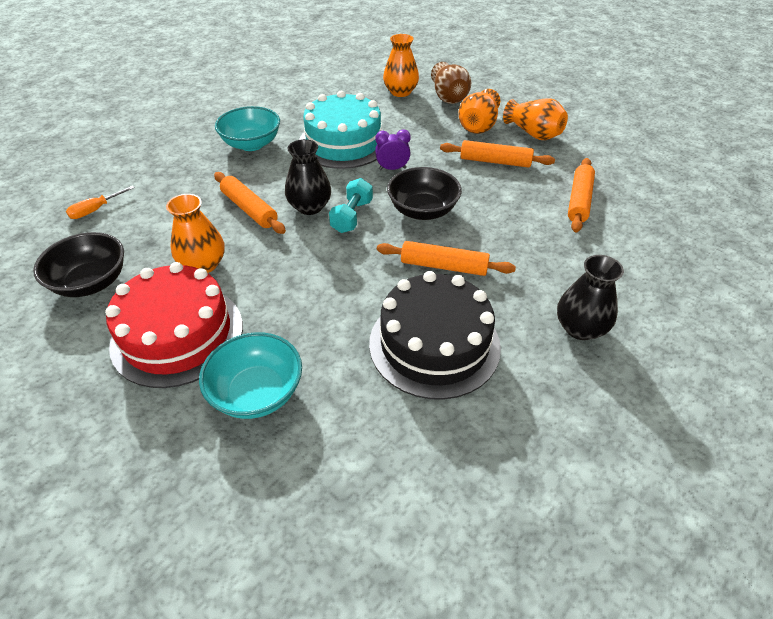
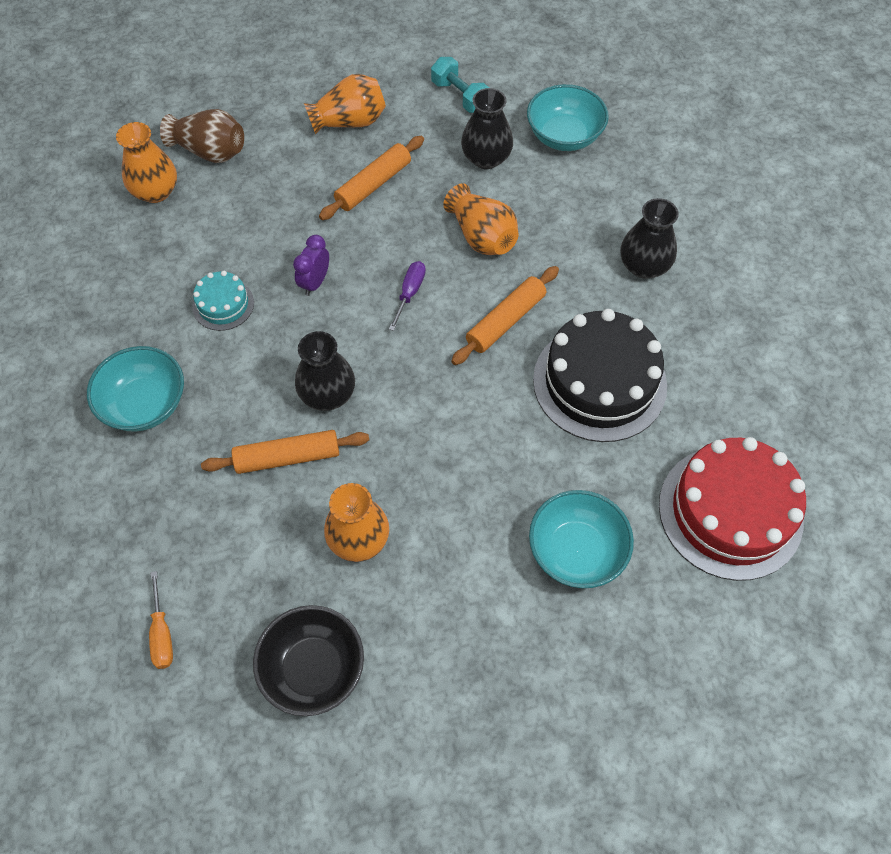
camera: 60 degrees left, 15 degrees up
red cake [105,262,243,388] -> red cake moved to [659,437,806,581]
turquoise cake [299,91,384,169] -> turquoise cake [192,271,254,331], size x0.48
turquoise dumbbell [329,178,373,233] -> turquoise dumbbell moved to [431,57,489,113]
black bowl [387,167,462,220] -> purple screwdriver [389,261,426,331]
orange vase [458,89,500,134] -> orange vase moved to [443,183,518,255]
orange rolling pin [568,158,595,232] -> black vase [461,88,513,169]
none -> turquoise bowl [527,84,609,151]

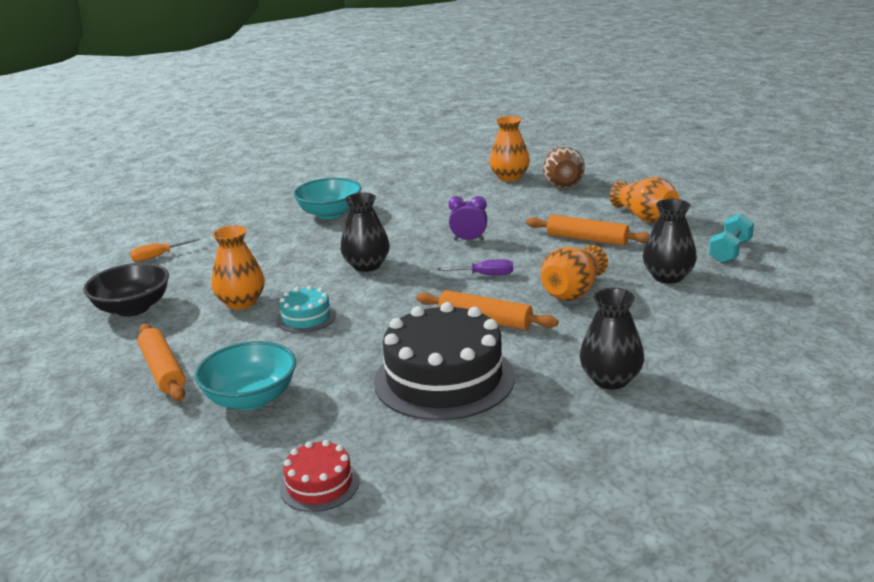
camera: 75 degrees right, 35 degrees down
turquoise cake [192,271,254,331] -> turquoise cake moved to [277,286,336,333]
orange rolling pin [201,430,369,474] -> orange rolling pin moved to [138,323,186,401]
turquoise bowl [527,84,609,151] -> none
red cake [659,437,806,581] -> red cake [280,440,359,512], size x0.48

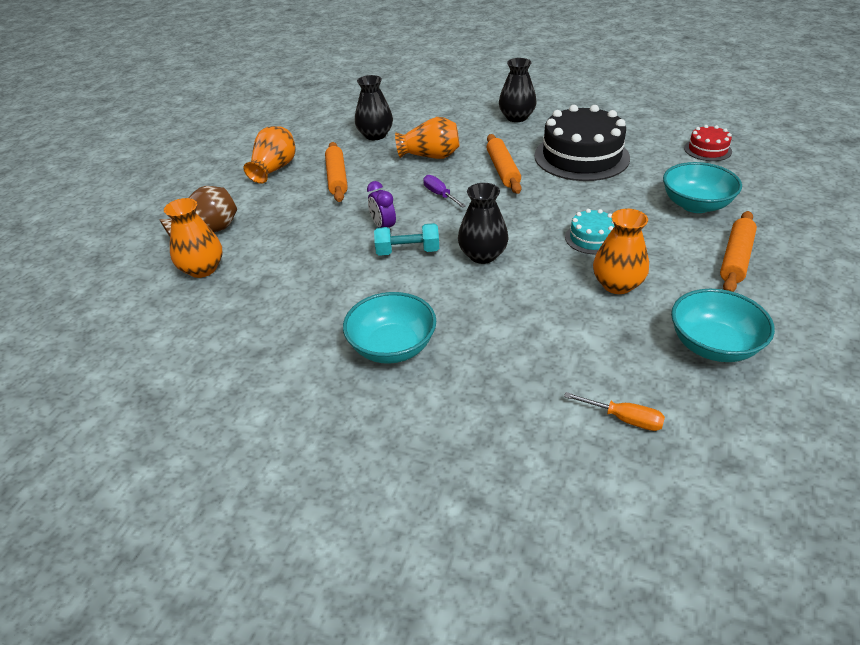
camera: 125 degrees left, 15 degrees up
black bowl [83,263,169,317] -> turquoise bowl [671,289,775,362]
turquoise dumbbell [709,213,754,263] -> turquoise dumbbell moved to [374,223,439,256]

